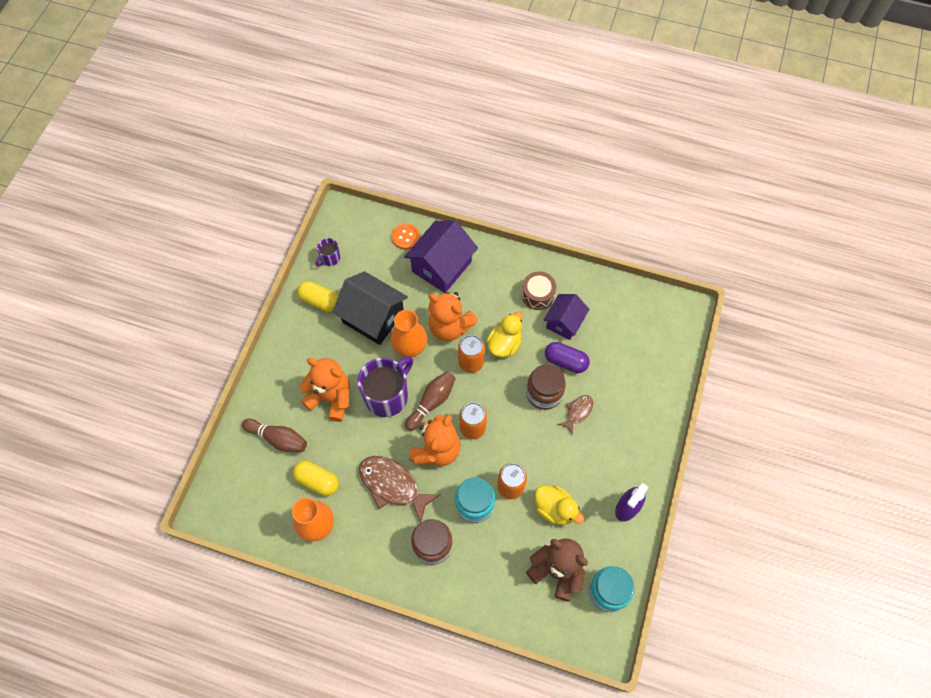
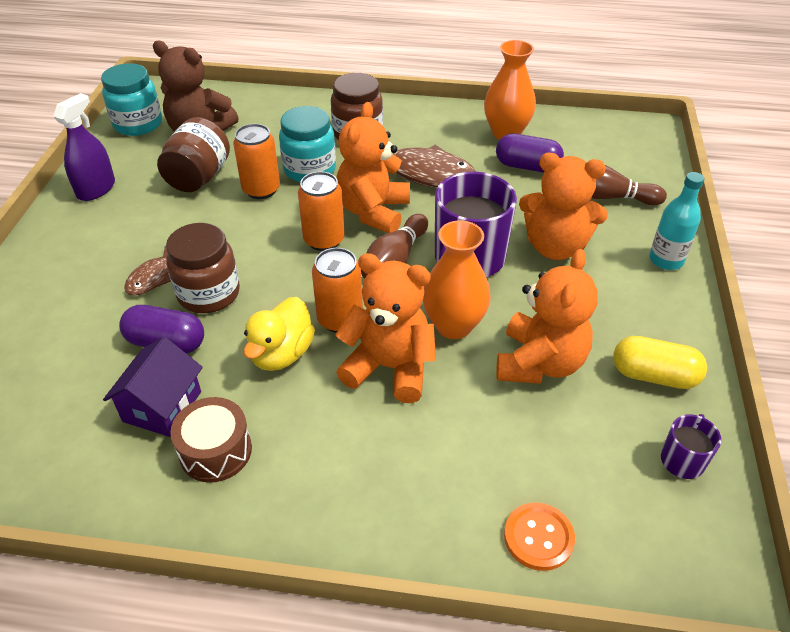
camera: 170 degrees right, 20 degrees down
yellow capsule [293,461,339,496] -> purple capsule [496,134,564,173]
black house [332,271,408,345] -> orange teddy bear [496,249,598,384]
purple house [404,221,478,293] -> none
yellow duck [535,485,584,525] -> brown jar [157,117,230,192]
none -> turquoise bottle [649,172,705,270]

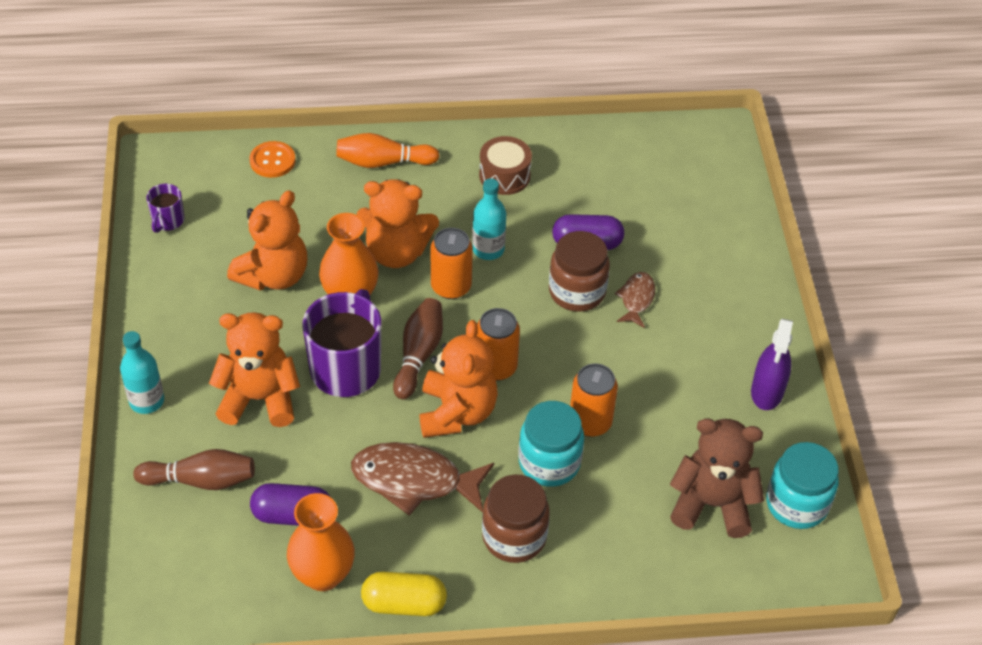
camera: 165 degrees right, 5 degrees up
purple house [103,337,203,437] -> none
brown jar [157,117,230,192] -> none
yellow duck [243,297,315,371] -> turquoise bottle [472,178,506,260]
orange teddy bear [496,249,598,384] -> orange teddy bear turned 150 degrees counterclockwise [227,190,307,291]
yellow capsule [613,336,707,389] -> yellow capsule moved to [361,572,447,616]
none -> orange bowling pin [336,133,440,168]

